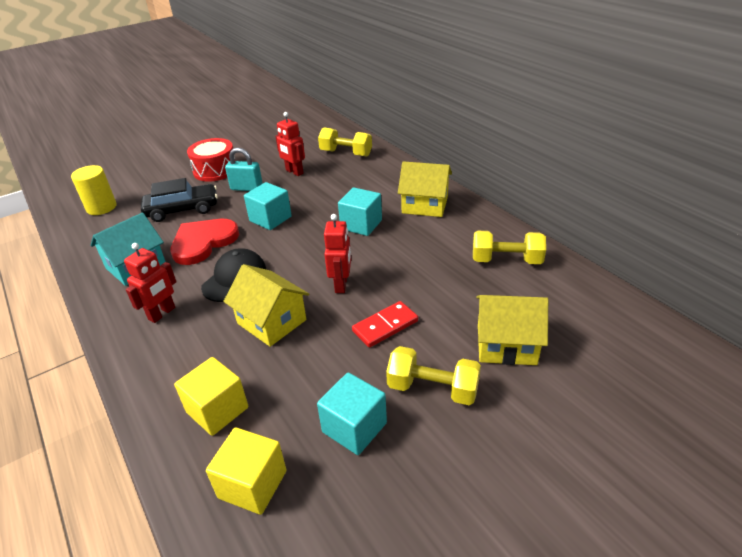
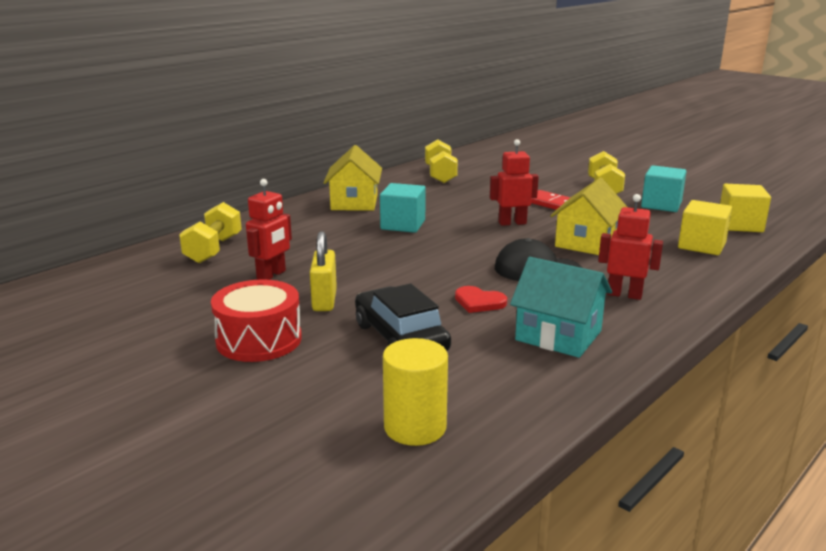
camera: 105 degrees left, 15 degrees down
red heart [170,219,239,265] -> red heart [455,286,507,313], size x0.51
turquoise padlock [225,148,263,191] -> yellow padlock [310,231,337,311]
turquoise cube [244,182,292,230] -> none
yellow house [476,295,548,365] -> none

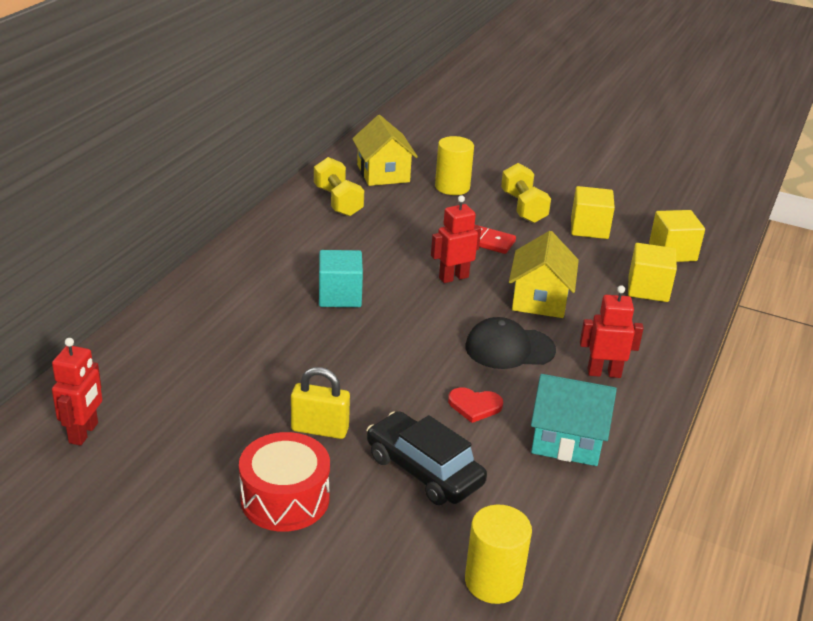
camera: 20 degrees left, 10 degrees up
yellow dumbbell [179,202,242,264] -> none
red robot [246,179,292,280] -> red robot moved to [52,338,102,446]
yellow padlock [310,231,337,311] -> yellow padlock turned 60 degrees counterclockwise [291,367,350,439]
yellow house [323,145,382,211] -> yellow house moved to [352,115,418,186]
turquoise cube [641,165,687,212] -> yellow cube [571,186,615,239]
none -> yellow cylinder [435,136,474,195]

